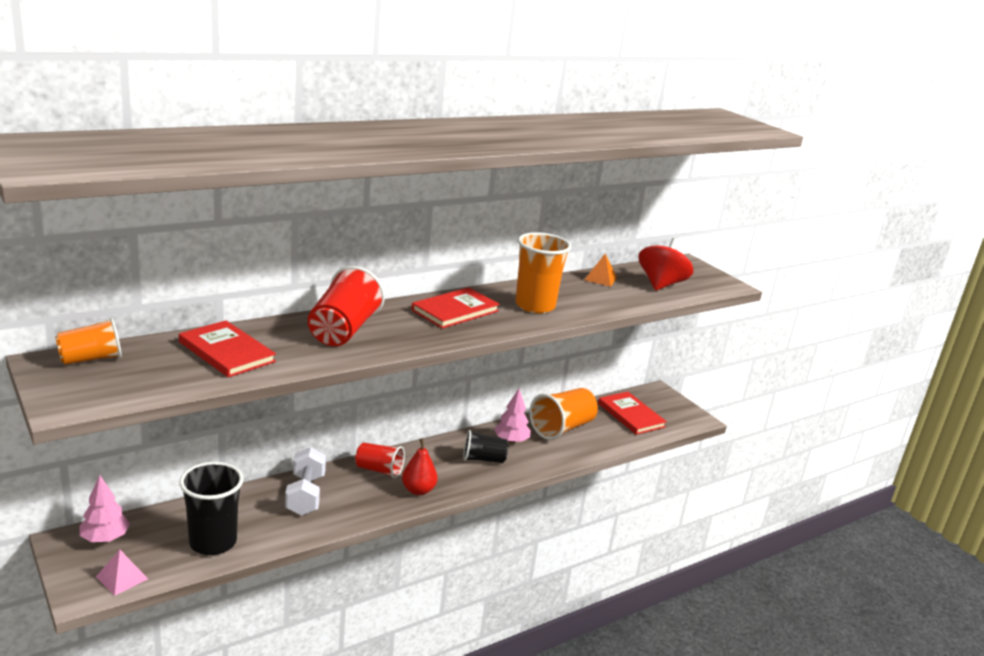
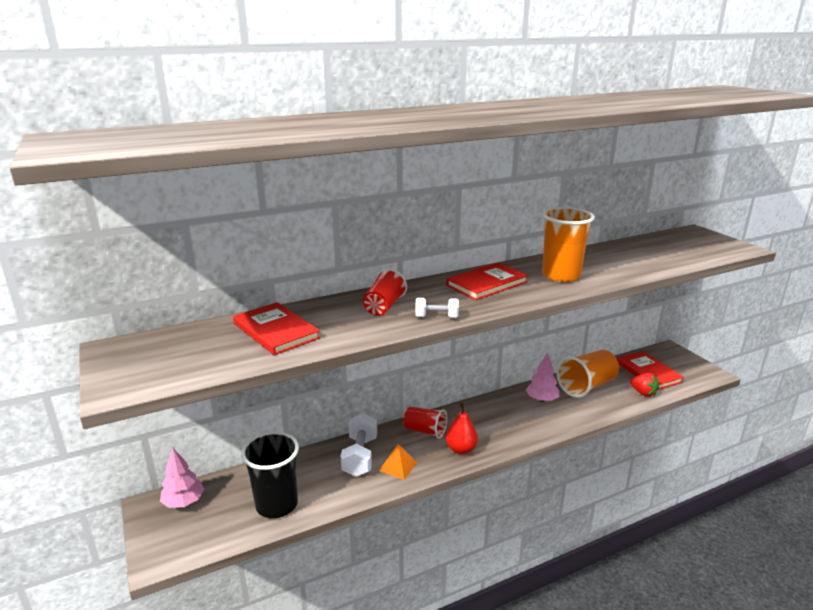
camera: 10 degrees right, 0 degrees up
orange cup [55,318,122,365] -> none
pink pyramid [96,550,148,596] -> none
red cup [308,266,385,346] -> red cup [363,269,407,316], size x0.63
black cup [463,430,508,463] -> none
orange pyramid [584,254,617,287] -> orange pyramid moved to [379,444,417,480]
red spinning top [639,238,694,290] -> none
none -> white dumbbell [415,298,459,318]
none -> red strawberry [630,373,659,397]

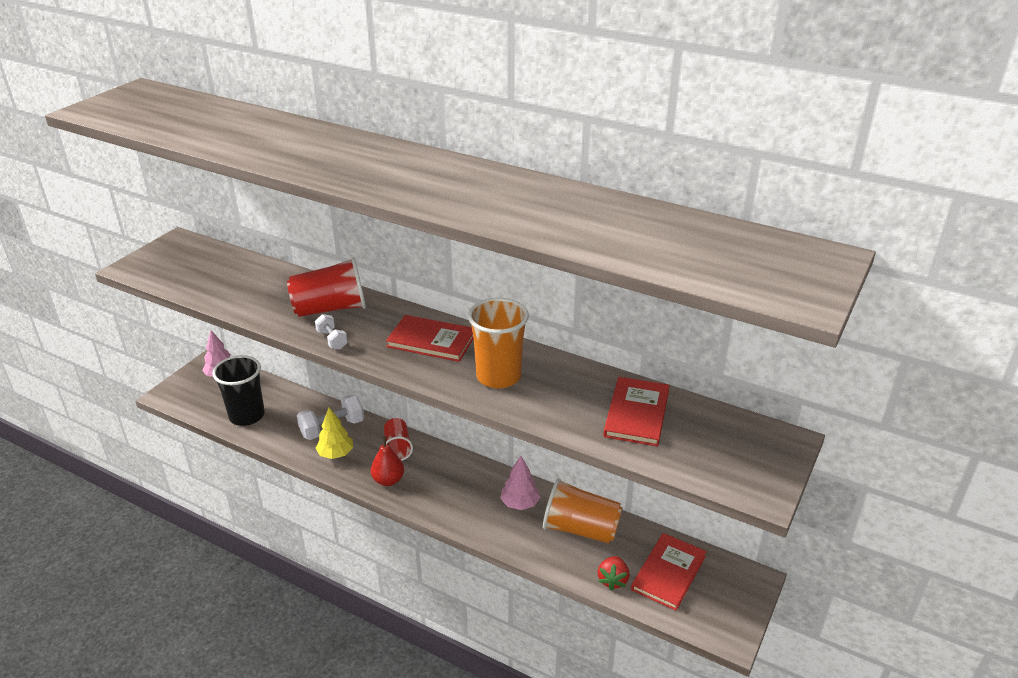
camera: 55 degrees right, 10 degrees up
red book [233,302,320,355] -> red book moved to [603,377,670,447]
red cup [363,269,407,316] -> red cup [287,257,366,317], size x1.60
orange pyramid [379,444,417,480] -> yellow tree [315,408,353,459]

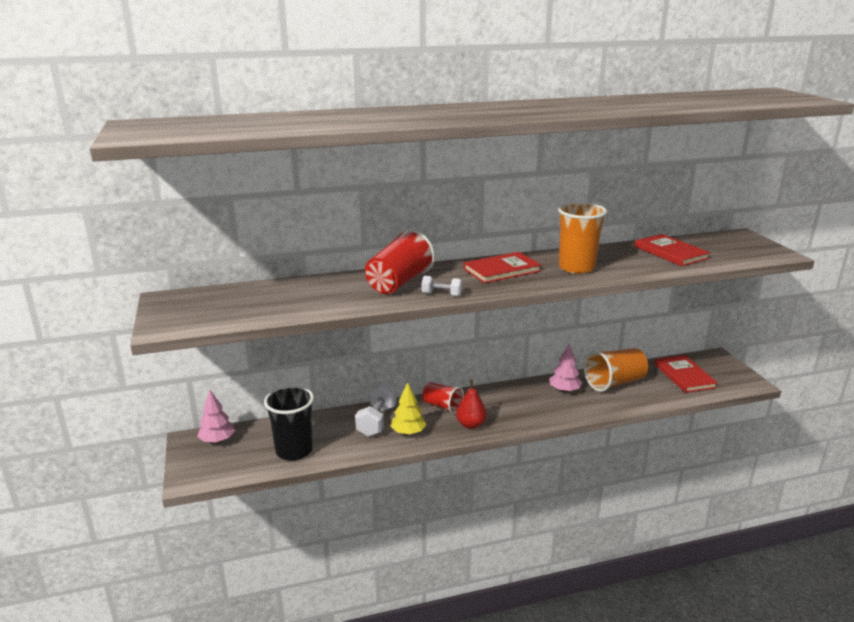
camera: 45 degrees left, 10 degrees down
red strawberry [598,556,630,590] -> none

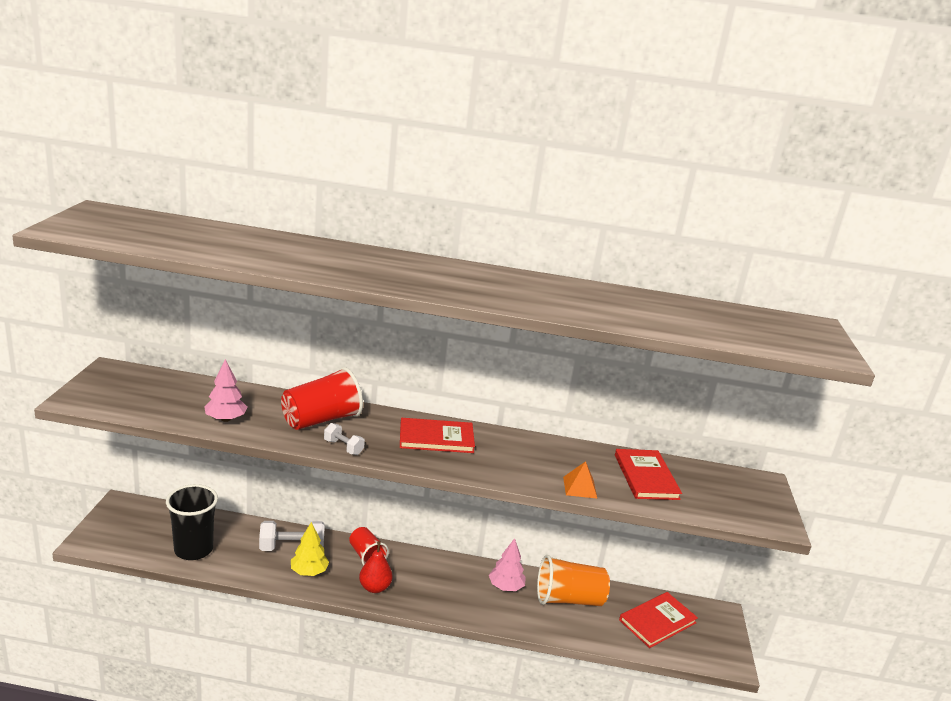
camera: 20 degrees right, 0 degrees up
pink tree [197,390,235,443] -> pink tree moved to [204,359,247,422]
white dumbbell [355,382,397,437] -> white dumbbell turned 45 degrees clockwise [259,521,325,551]
orange cup [558,202,607,274] -> none
red book [654,355,718,393] -> red book turned 45 degrees clockwise [619,592,698,648]
none -> orange pyramid [563,461,597,499]

